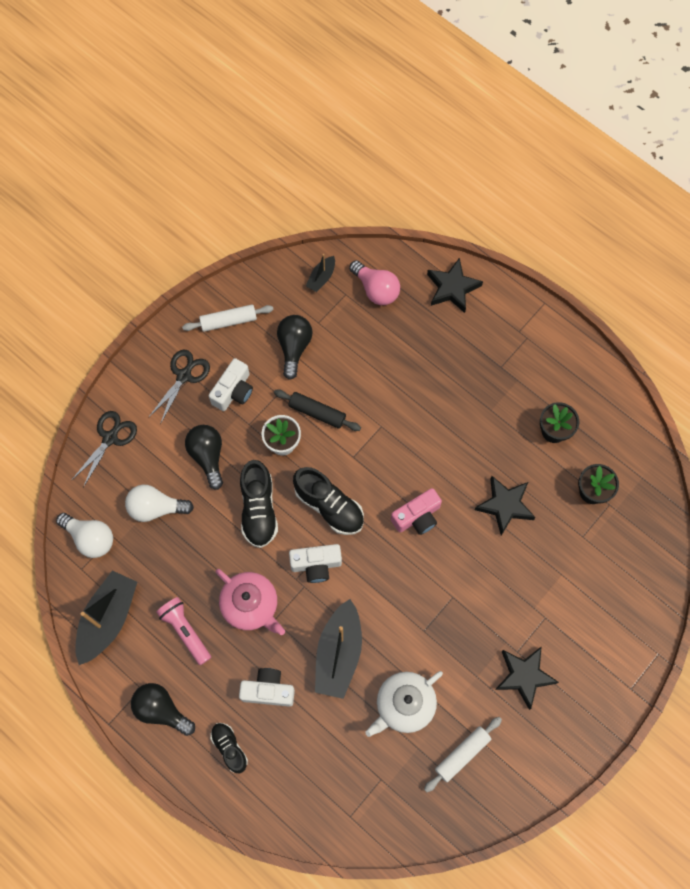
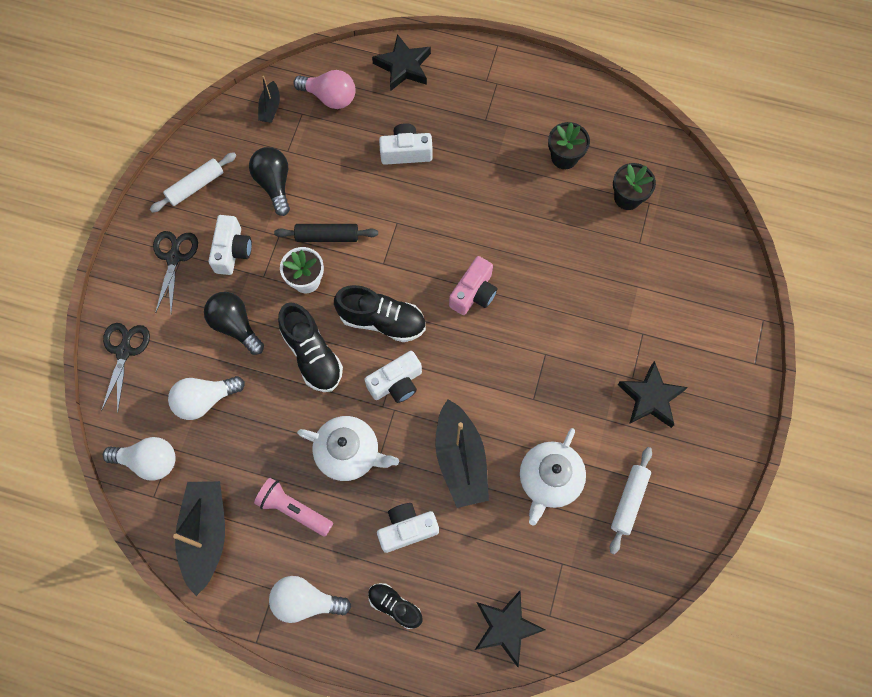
camera: 25 degrees left, 0 degrees up
black light bulb [131,683,195,736] -> white light bulb [269,576,351,623]
pink teapot [216,569,285,635] -> white teapot [297,416,399,481]
black star [474,476,536,535] -> black star moved to [475,590,546,667]
none -> white camera [379,123,433,165]

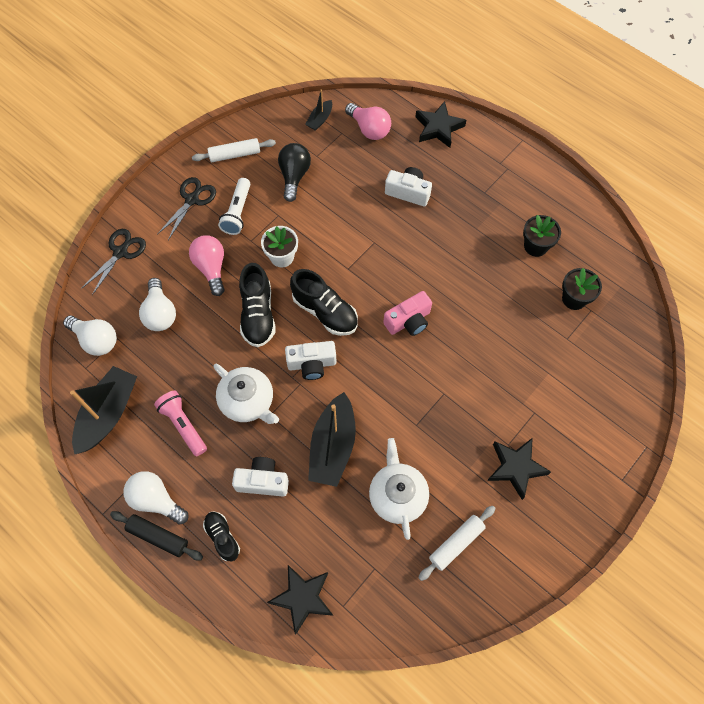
camera: 25 degrees right, 5 degrees down
white light bulb [168,376,245,420] -> white light bulb turned 105 degrees counterclockwise [139,278,176,331]
black light bulb [204,292,264,355] -> pink light bulb [189,235,225,296]
white camera [208,215,252,275] -> white flashlight [218,178,250,235]
black rolling pin [274,224,378,242] -> black rolling pin moved to [110,511,203,560]
white teapot [520,428,586,526] -> white teapot turned 120 degrees clockwise [369,438,429,540]

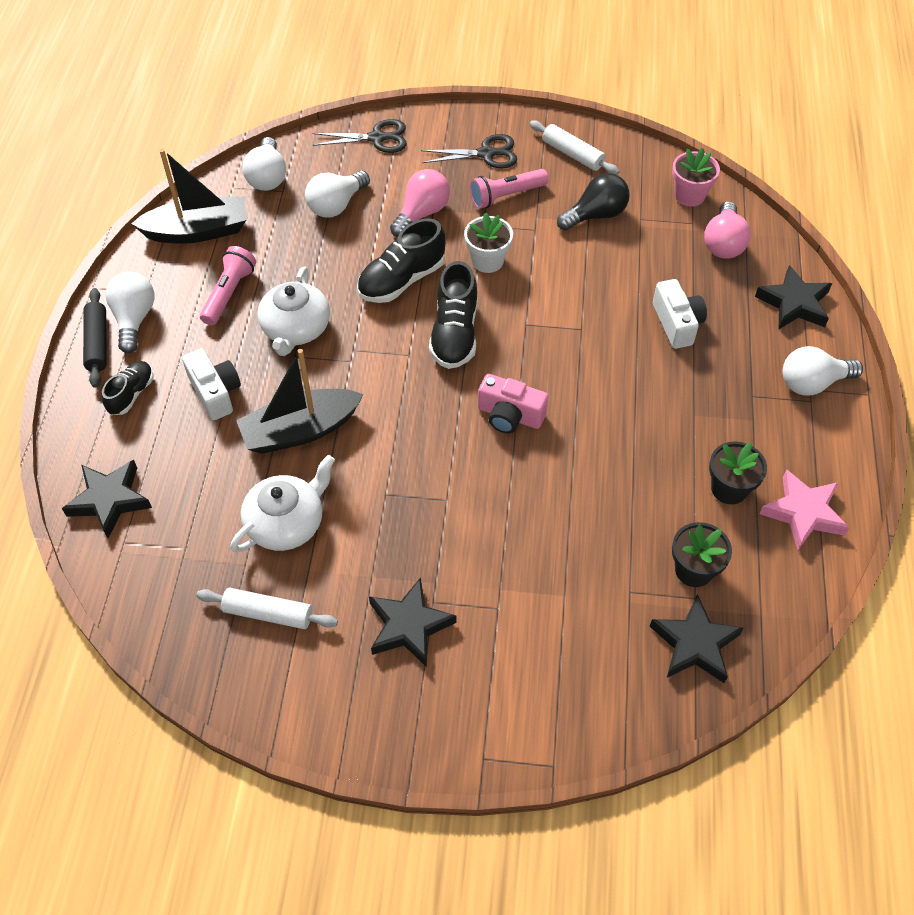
camera: 55 degrees right, 10 degrees down
white flashlight [218,178,250,235] -> pink flashlight [470,169,548,209]
white camera [285,341,336,380] -> none
black boat [306,90,332,131] -> pink flower pot [672,148,720,207]
none -> black star [649,594,744,683]
none -> pink star [759,469,849,550]
none -> white light bulb [783,346,863,396]

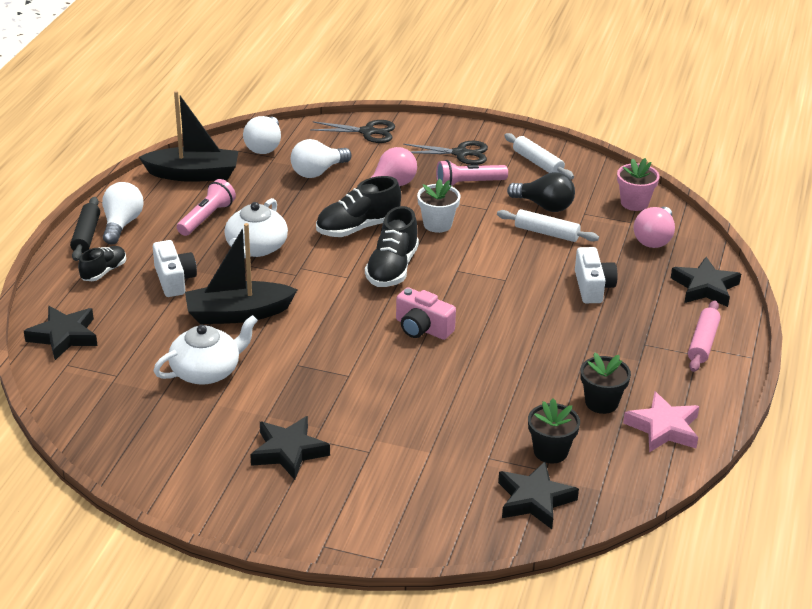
camera: 10 degrees right, 20 degrees down
white rolling pin [196,588,338,629] -> white rolling pin moved to [497,209,599,242]
black light bulb [557,173,630,231] -> black light bulb turned 45 degrees clockwise [507,172,575,212]
white light bulb [783,346,863,396] -> pink rolling pin [688,300,721,372]

